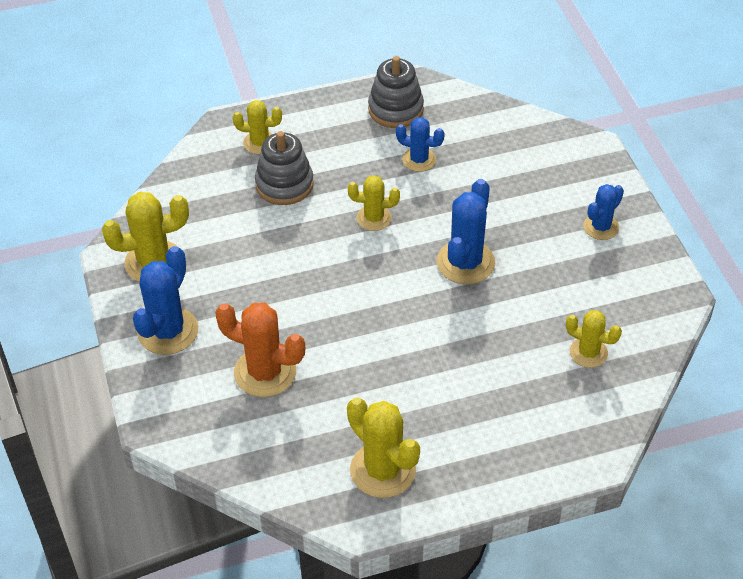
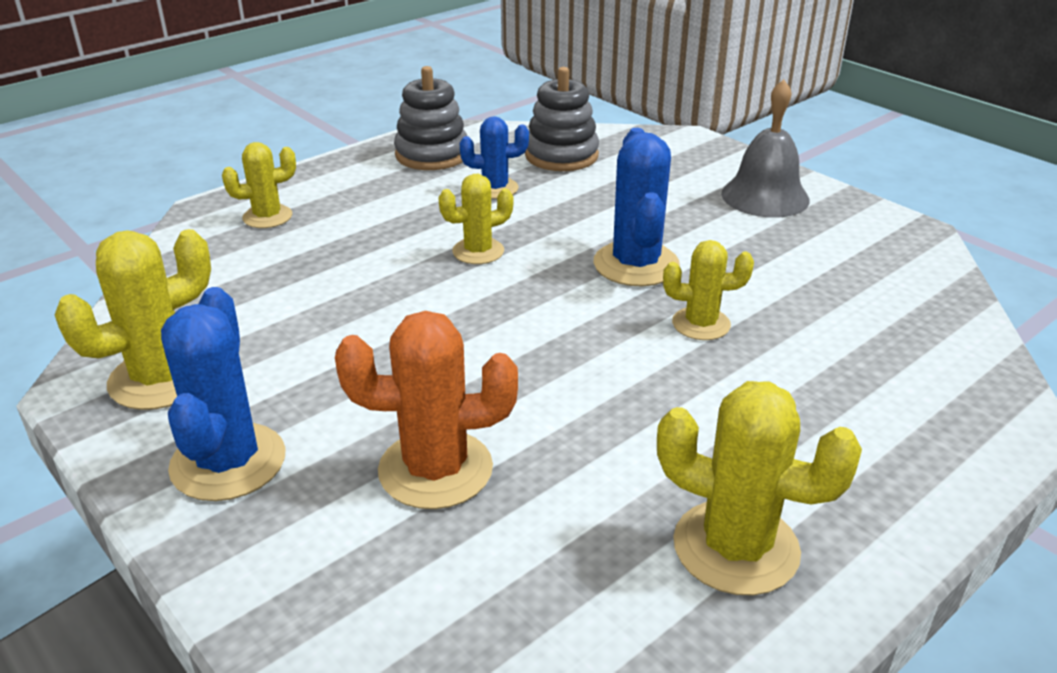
camera: 25 degrees left, 15 degrees down
grey stacking toy [255,131,314,205] -> grey stacking toy moved to [525,67,599,171]
yellow cactus [566,310,622,368] -> yellow cactus moved to [663,240,754,340]
blue cactus [584,184,624,240] -> grey bell [721,79,810,218]

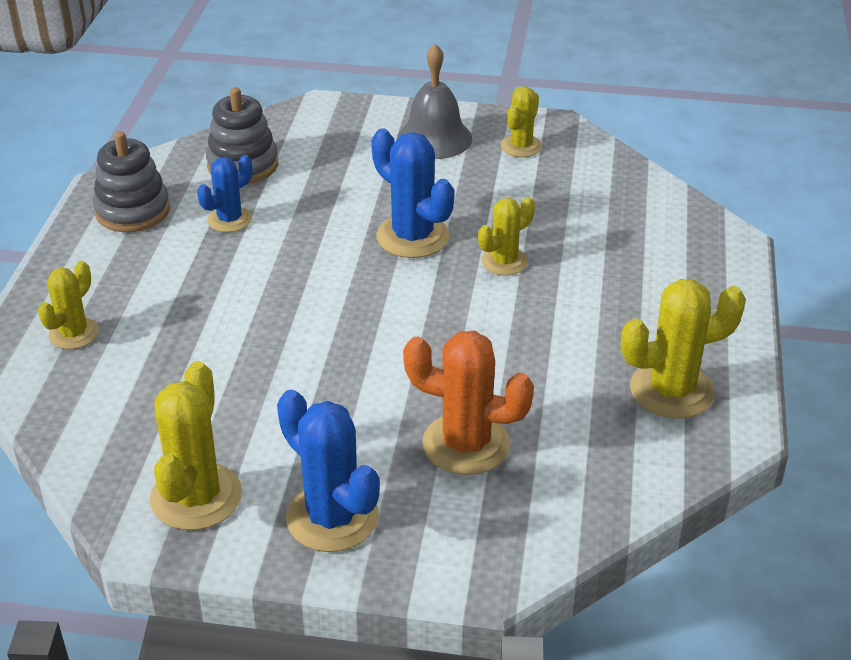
camera: 40 degrees left, 5 degrees up
orange cactus [335,311,518,509] -> orange cactus turned 60 degrees clockwise [403,331,534,475]
yellow cactus [438,174,513,264] -> yellow cactus moved to [501,86,542,157]

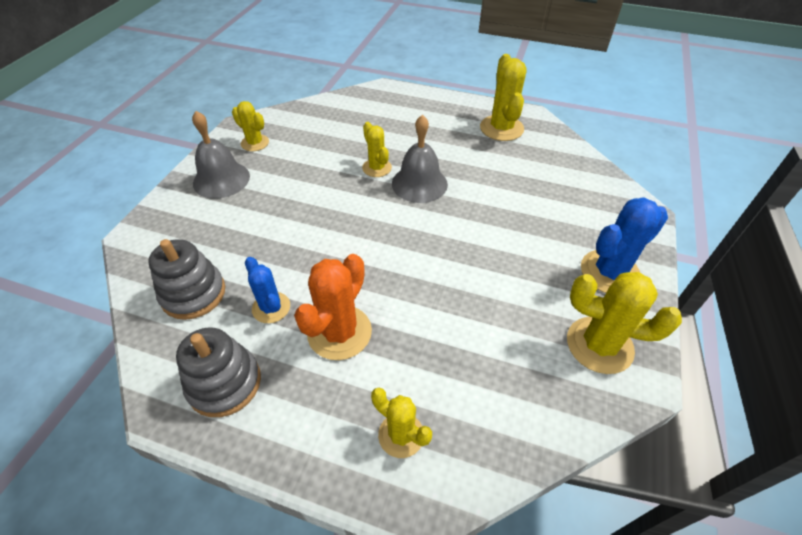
camera: 80 degrees left, 10 degrees up
blue cactus [371,128,455,258] -> none
orange cactus [403,331,534,475] -> orange cactus moved to [294,254,372,360]
none -> grey bell [392,115,448,203]

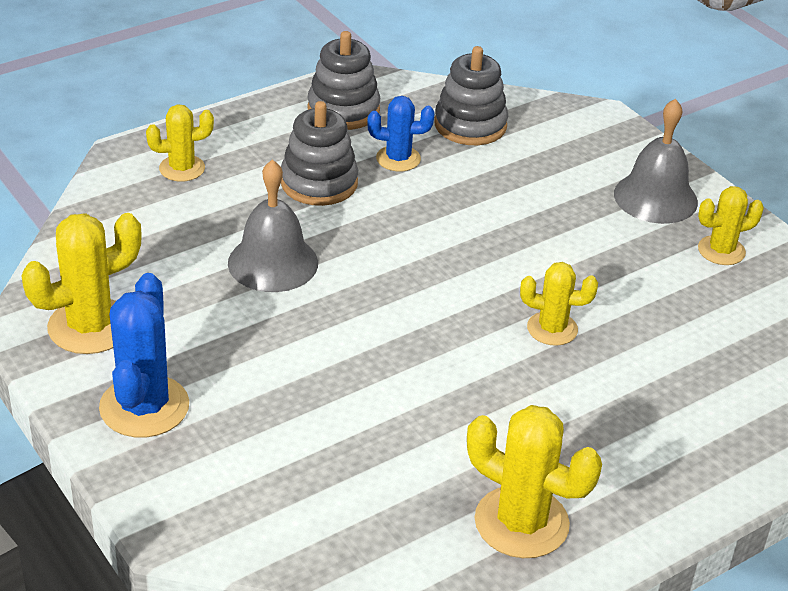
camera: 125 degrees right, 10 degrees down
orange cactus [294,254,372,360] -> grey stacking toy [281,101,358,206]
grey bell [392,115,448,203] -> grey bell moved to [228,159,318,292]

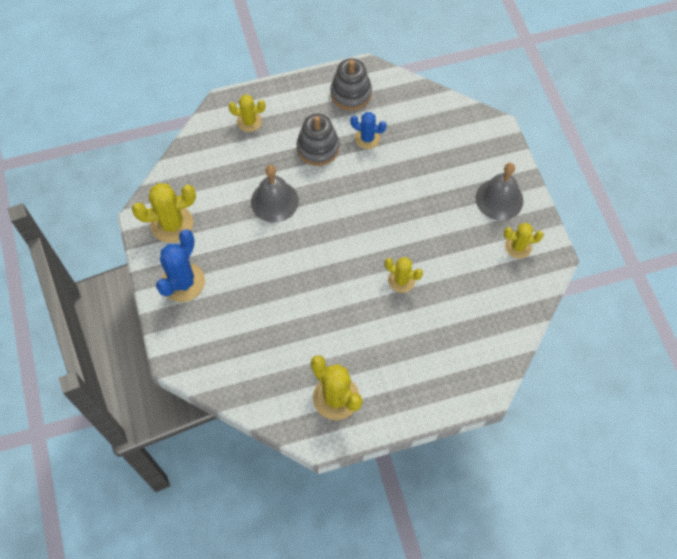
camera: 20 degrees right, 25 degrees up
grey stacking toy [434,46,508,145] -> none

